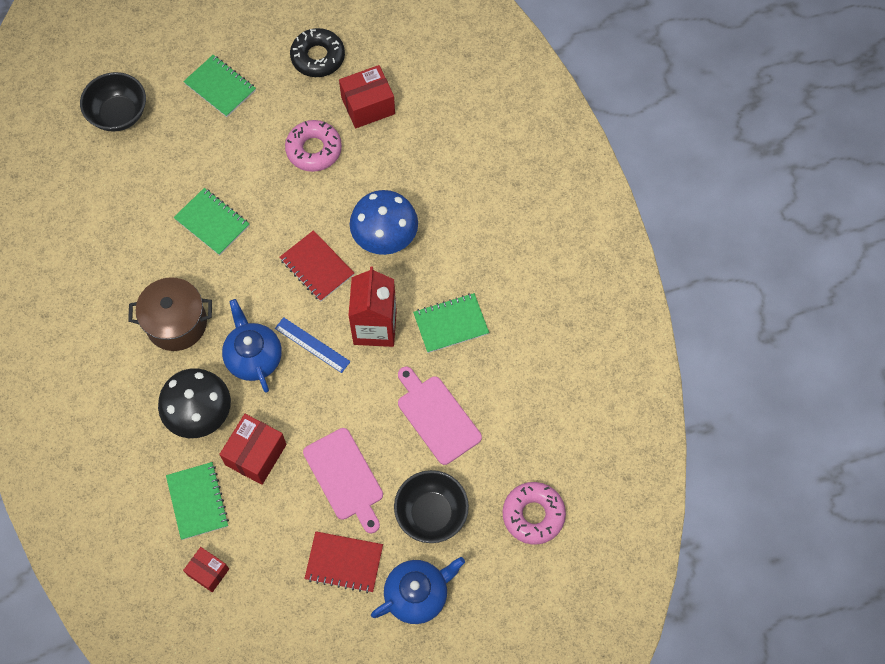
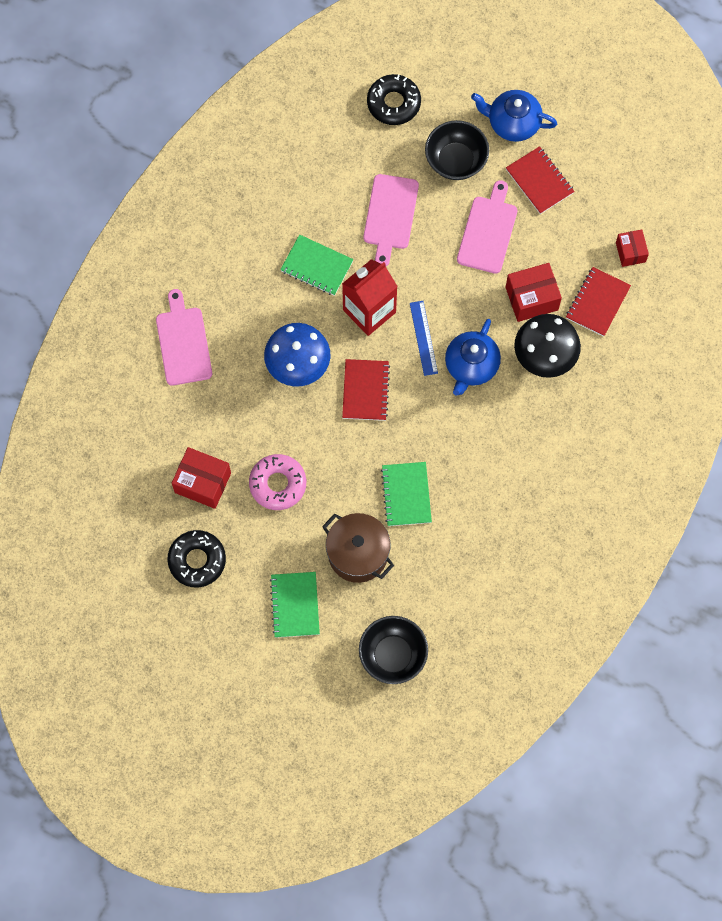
camera: 135 degrees left, 5 degrees up
brown pot [128,277,212,351] -> brown pot moved to [322,513,394,583]
green notebook [166,462,229,540] -> red notebook [566,267,631,337]
pink donut [503,482,566,545] -> black donut [367,74,421,125]
none -> pink cutting board [156,289,212,386]

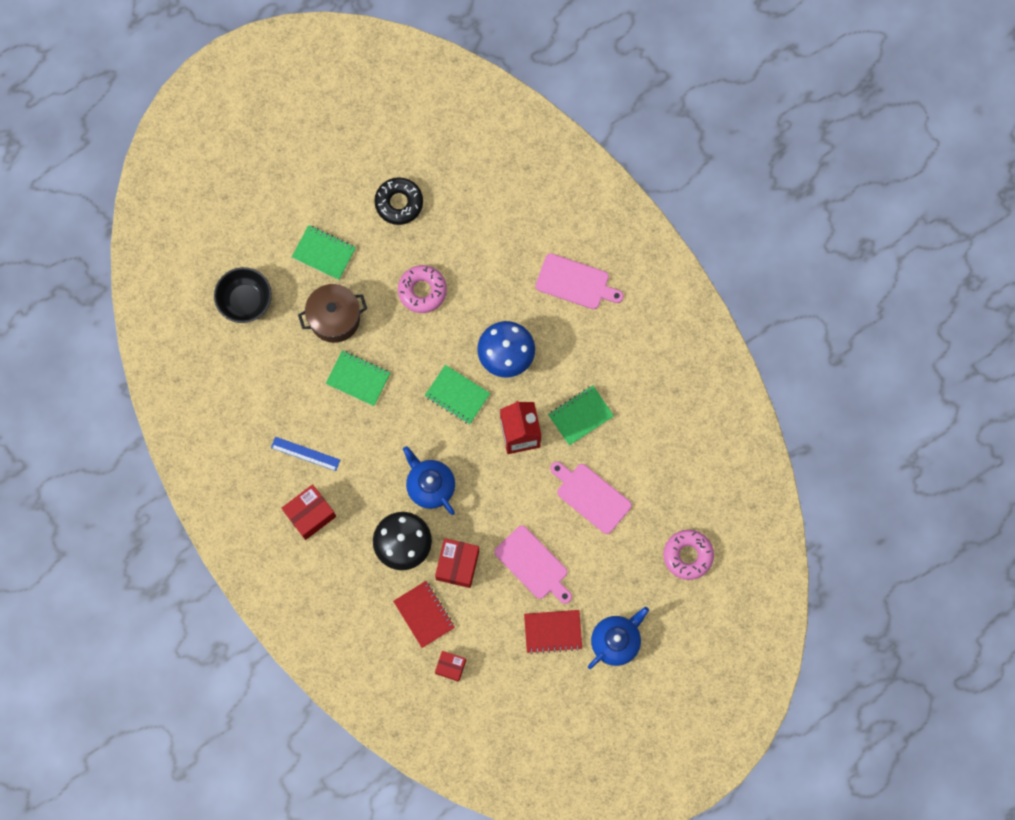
camera: 120 degrees right, 5 degrees up
red box [172,447,231,509] -> red box moved to [282,484,336,540]
red notebook [342,359,390,421] -> green notebook [425,365,490,424]
black donut [367,74,421,125] -> pink donut [663,530,714,580]
blue ruler [410,301,438,376] -> blue ruler moved to [271,437,340,471]
black bowl [425,120,489,180] -> none

